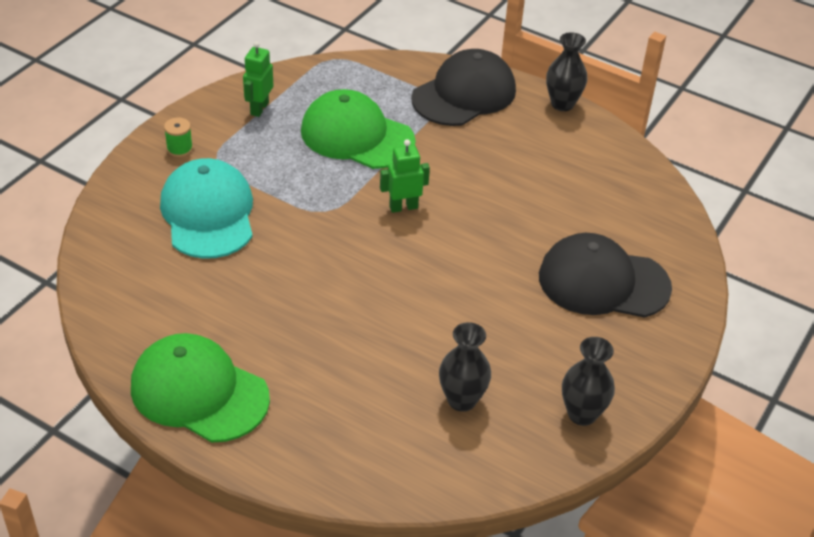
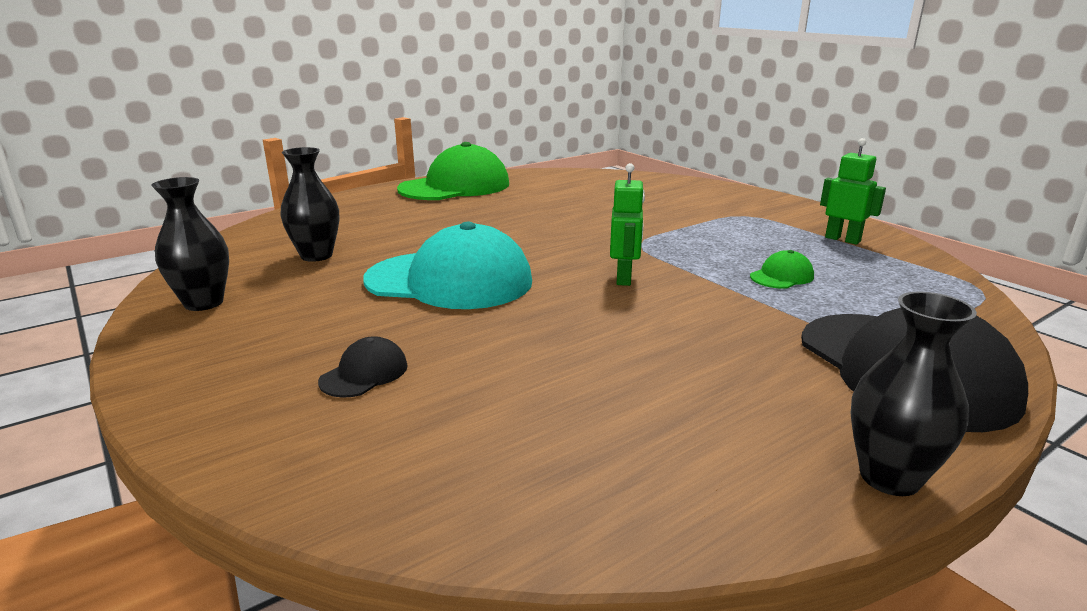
camera: 115 degrees right, 20 degrees down
turquoise cap [160,158,253,259] -> turquoise cap moved to [363,222,532,309]
green spool [164,118,193,157] -> none
green cap [301,89,416,169] -> green cap [750,250,814,289], size x0.42
black cap [539,233,672,318] -> black cap [318,336,408,398], size x0.42

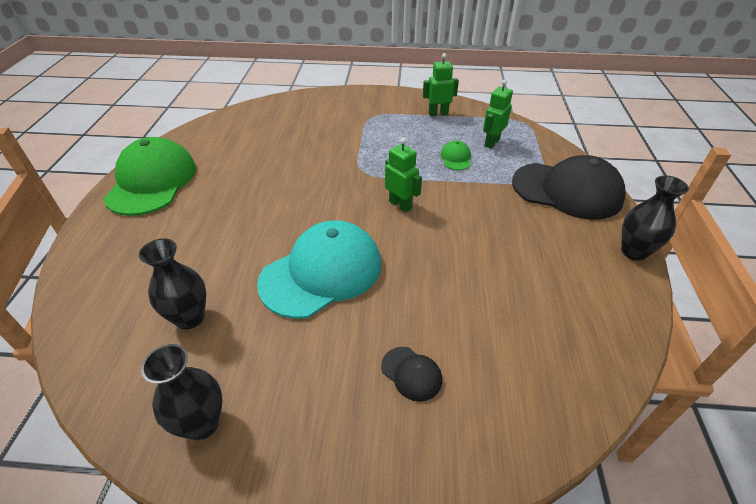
camera: 50 degrees left, 20 degrees up
black cap [318,336,408,398] -> black cap turned 150 degrees clockwise [381,347,442,402]
none -> green robot [483,80,513,148]

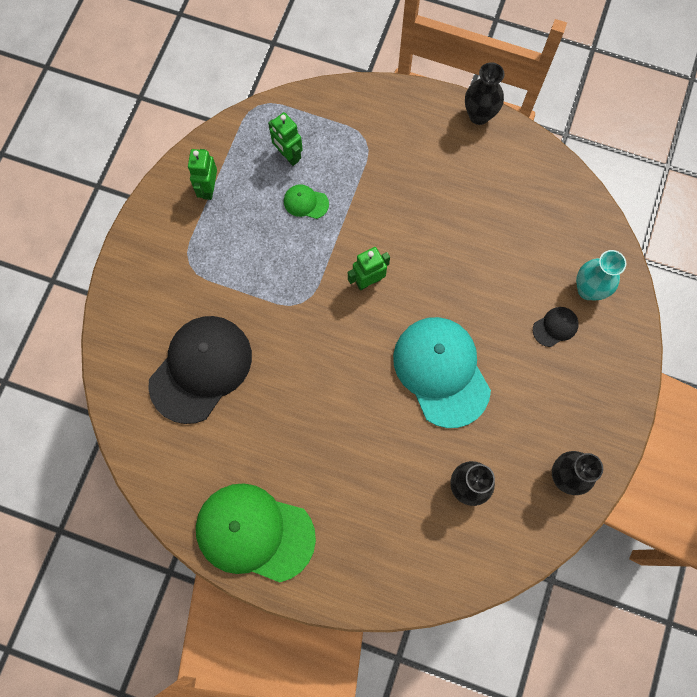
camera: 75 degrees left, 30 degrees up
black cap [512,155,626,220] -> black cap moved to [148,316,252,424]
none -> turquoise vase [576,250,626,300]

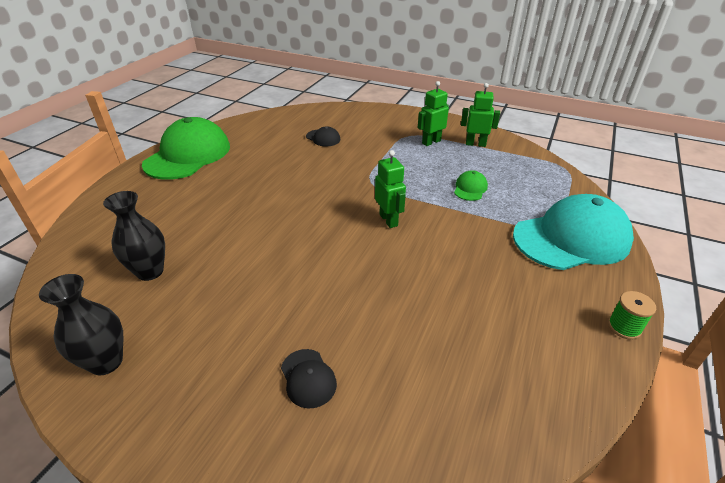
camera: 95 degrees right, 35 degrees down
black cap [148,316,252,424] -> black cap [306,126,340,147], size x0.42
green robot [268,112,303,166] -> green robot moved to [418,81,449,146]
turquoise cap [393,317,491,428] -> turquoise cap moved to [513,194,634,270]
black vase [465,62,504,125] -> green spool [608,291,656,340]
turquoise vase [576,250,626,300] -> none

